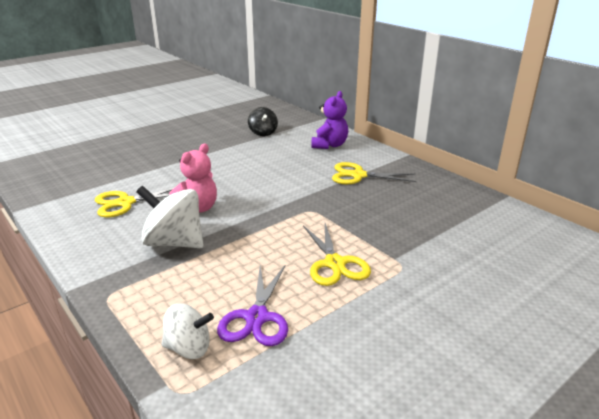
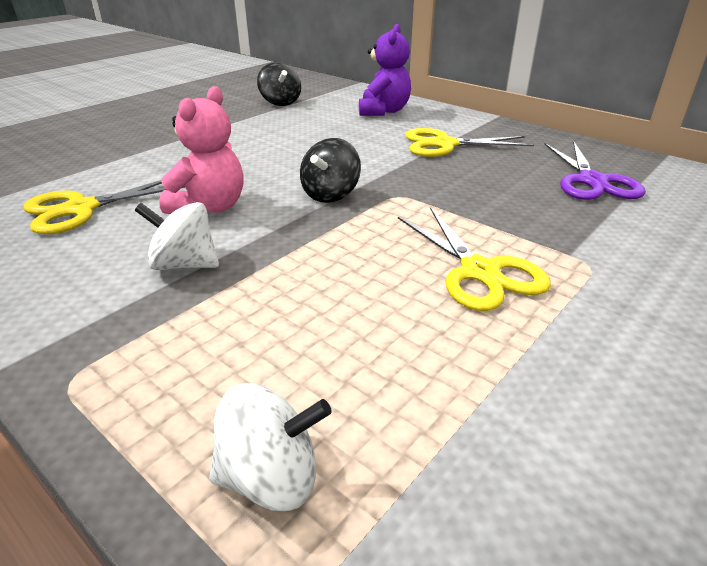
camera: 10 degrees left, 5 degrees up
white spinning top [136,186,204,248] -> white spinning top [135,202,219,270], size x0.62
purple scissors [217,265,288,346] -> purple scissors moved to [544,141,646,200]
none -> black spinning top [300,138,361,203]

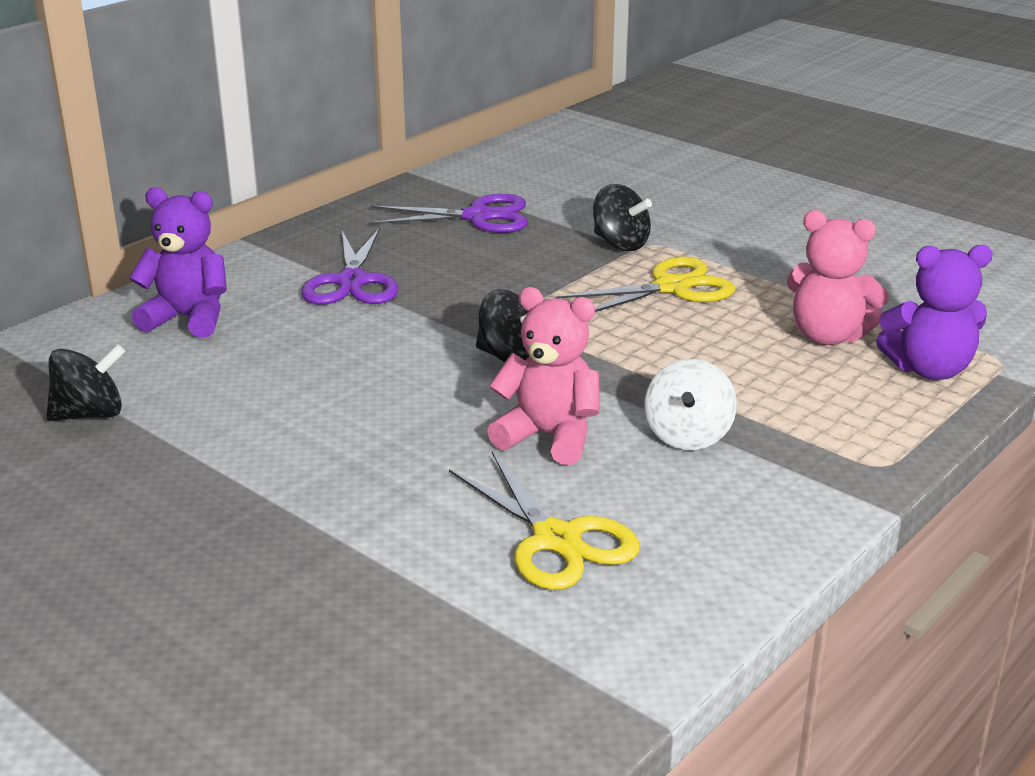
camera: 90 degrees left, 5 degrees down
white spinning top [209,383,332,511] -> purple teddy bear [876,245,993,380]
yellow scissors [405,128,534,157] -> purple scissors [301,228,399,305]
none -> black spinning top [593,184,652,251]
none -> pink teddy bear [787,210,889,345]

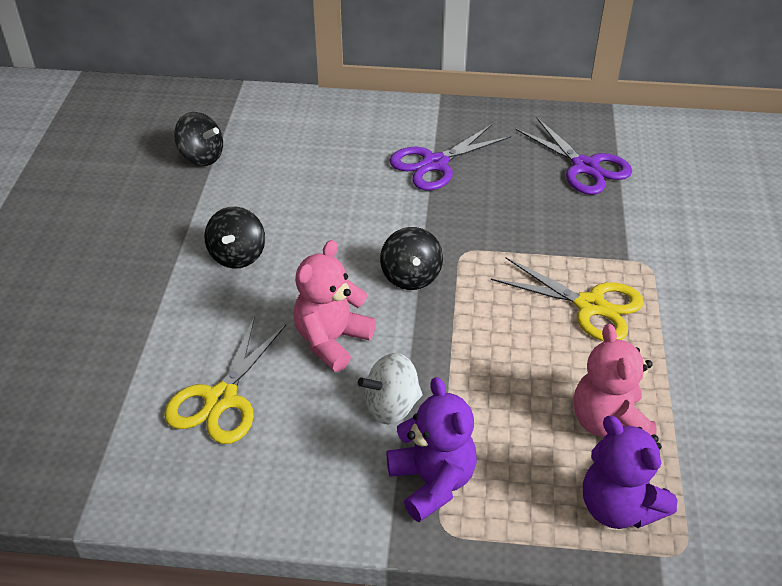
camera: 55 degrees right, 15 degrees up
purple teddy bear [129,187,227,338] -> purple teddy bear moved to [386,377,477,522]
pink teddy bear [487,287,600,465] -> pink teddy bear turned 135 degrees counterclockwise [293,240,376,372]
black spinning top [593,184,652,251] -> black spinning top moved to [204,207,265,268]

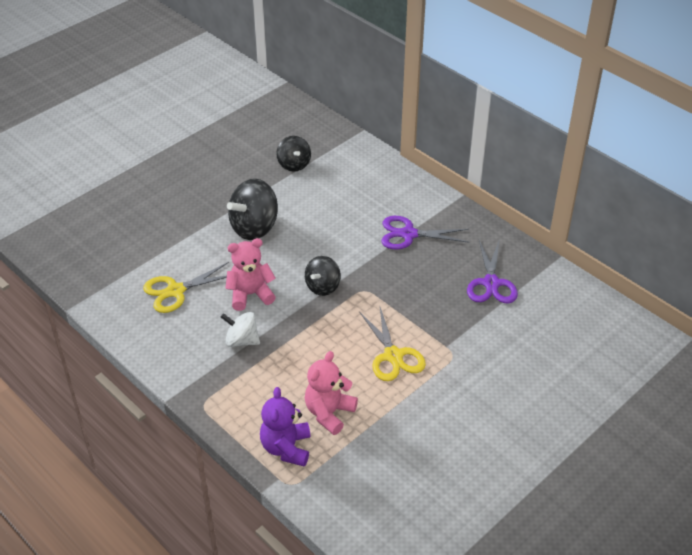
camera: 40 degrees right, 0 degrees up
black spinning top [204,207,265,268] -> black spinning top [227,179,278,240], size x1.62
purple teddy bear [386,377,477,522] -> none

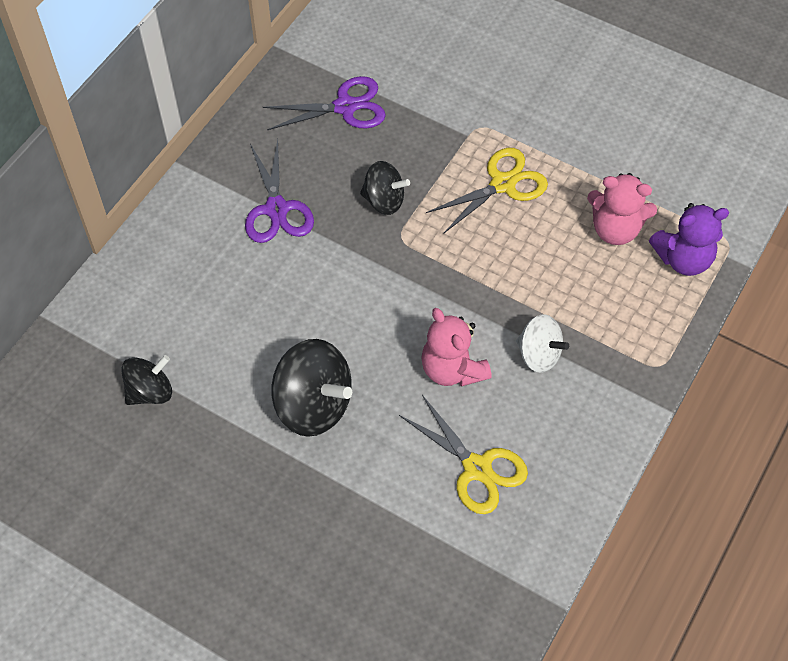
camera: 105 degrees left, 15 degrees up
white spinning top [221,312,260,347] -> white spinning top turned 60 degrees counterclockwise [516,314,569,373]
black spinning top [305,256,341,296] -> black spinning top moved to [360,161,410,215]

